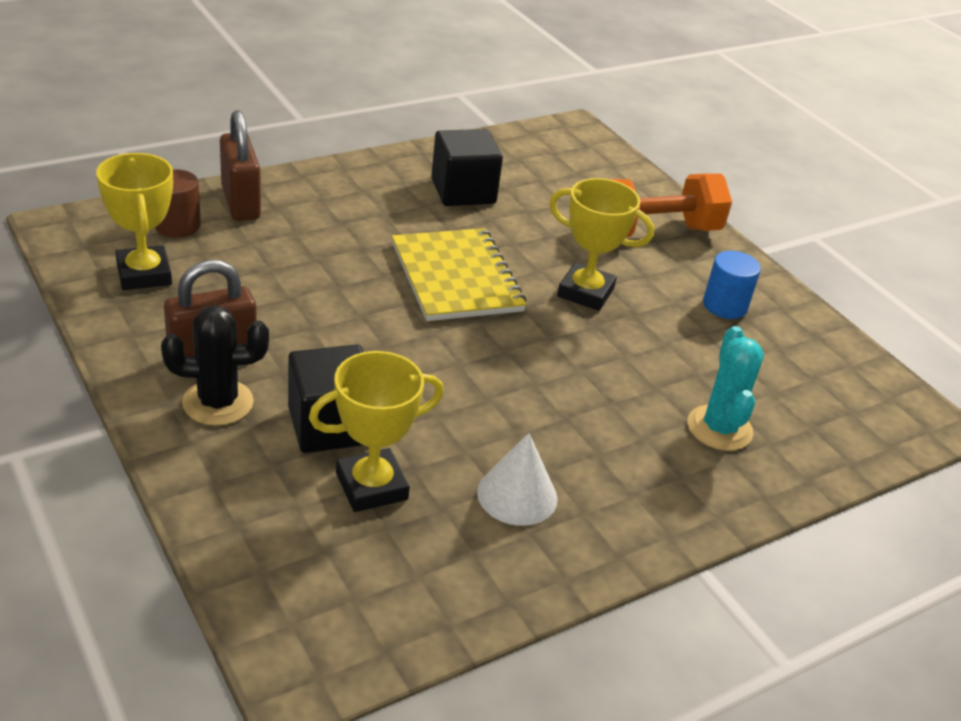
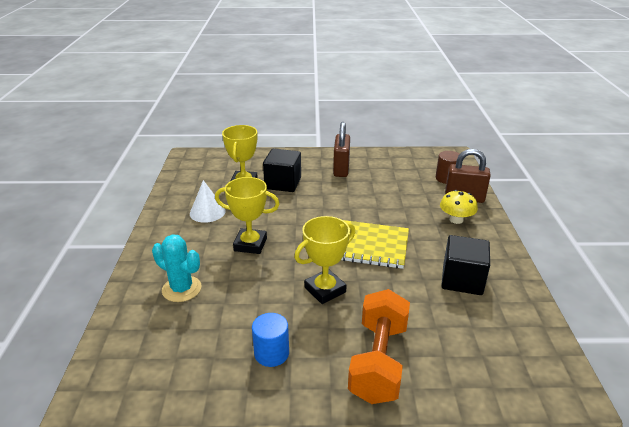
camera: 125 degrees right, 5 degrees down
yellow trophy [96,153,173,290] -> yellow trophy moved to [215,177,280,254]
black cactus [161,305,269,426] -> none
none -> yellow mushroom [440,190,478,224]

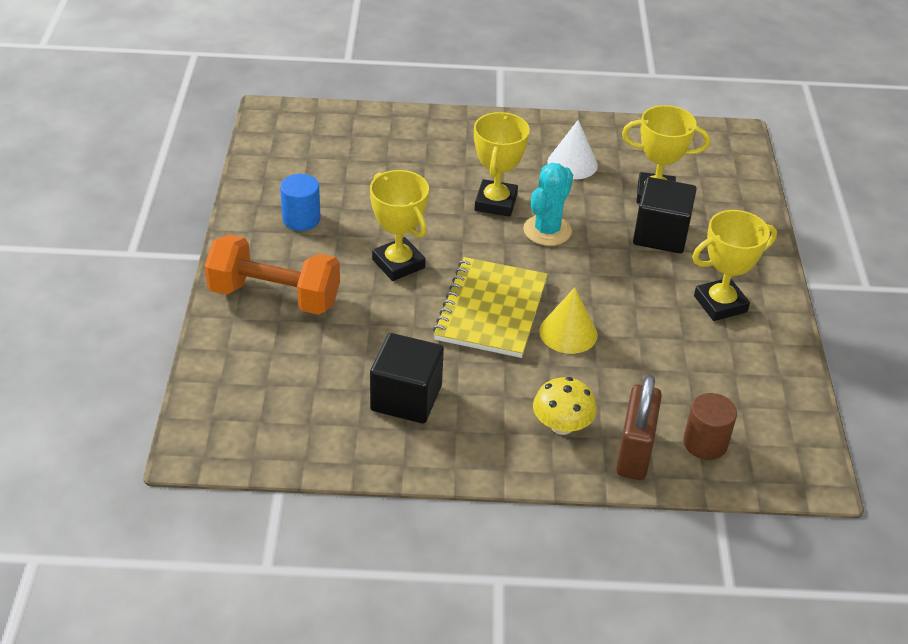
camera: 90 degrees right, 10 degrees up
turquoise cactus [152,234,201,302] -> turquoise cactus moved to [523,163,573,246]
brown padlock [333,122,350,177] -> yellow trophy [692,210,777,321]
none -> yellow cone [539,287,598,354]

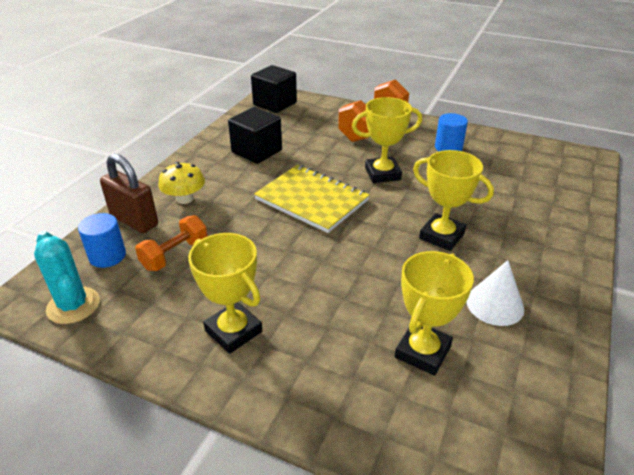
camera: 115 degrees right, 5 degrees down
turquoise cactus [523,163,573,246] -> turquoise cactus moved to [34,231,100,324]
yellow cone [539,287,598,354] -> none
black cube [633,177,697,253] -> black cube moved to [251,65,297,113]
brown cylinder [683,393,737,460] -> blue cylinder [78,213,126,268]
yellow trophy [692,210,777,321] -> yellow trophy turned 45 degrees counterclockwise [188,233,262,354]
none -> orange dumbbell [135,215,208,271]

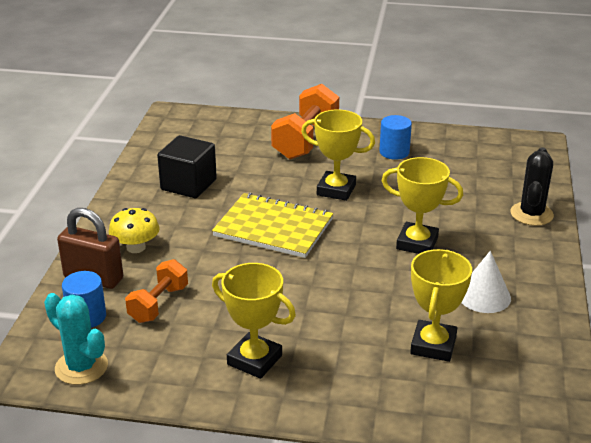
camera: 15 degrees left, 5 degrees down
black cube [251,65,297,113] -> none
yellow trophy [352,97,422,183] -> yellow trophy turned 45 degrees clockwise [301,110,375,201]
none -> black cactus [510,147,554,226]

